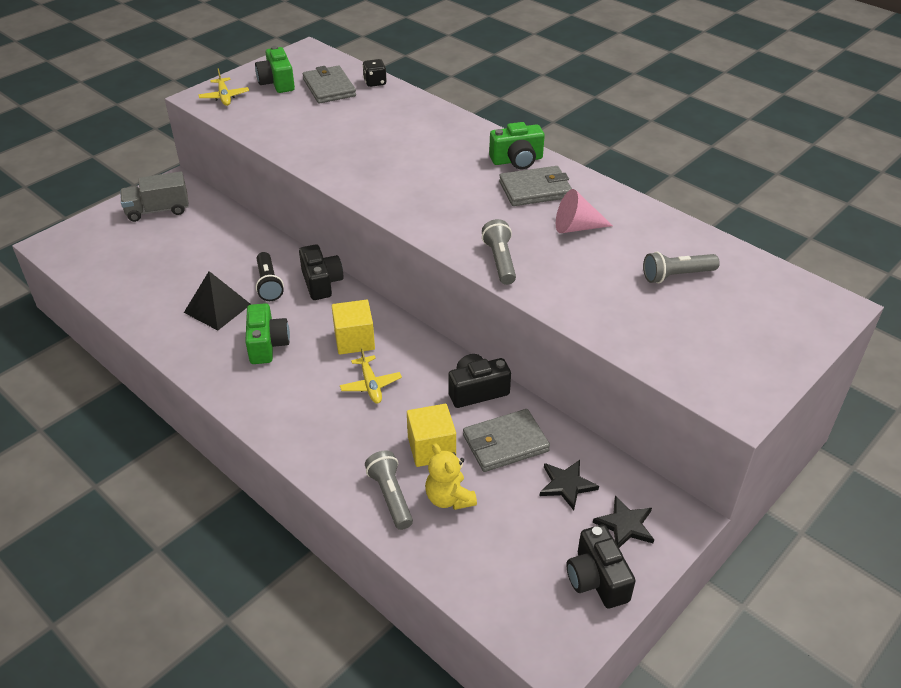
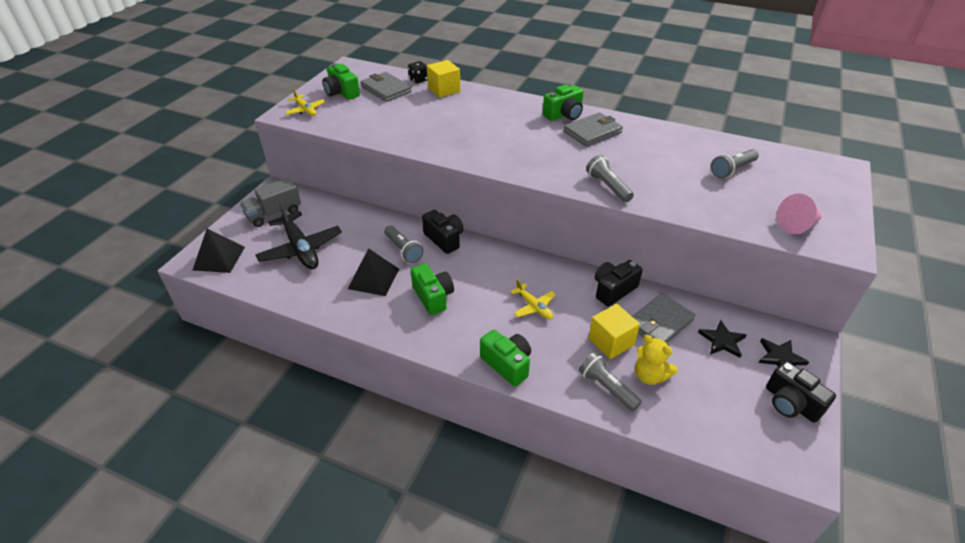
camera: 20 degrees left, 0 degrees up
black flashlight [256,252,284,301] -> grey flashlight [384,226,424,263]
yellow cube [332,300,375,355] -> yellow cube moved to [427,60,461,98]
pink cone [556,189,613,233] -> pink cone moved to [777,193,822,234]
none -> black pyramid [193,228,245,273]
none -> black plane [255,201,342,269]
none -> green camera [480,330,531,386]

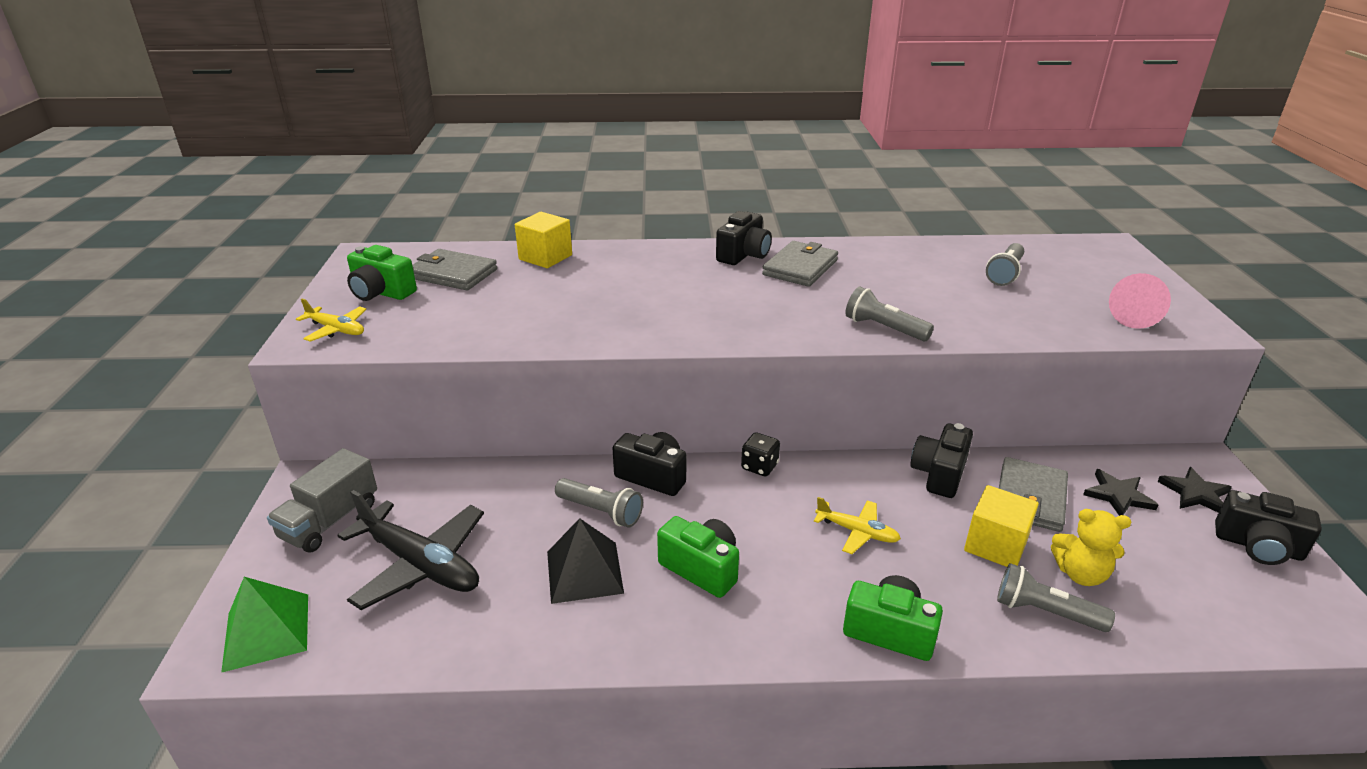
camera: 25 degrees left, 10 degrees down
black pyramid [193,228,245,273] -> green pyramid [221,577,308,673]
black dice [408,61,427,84] -> black dice moved to [741,433,780,476]
green camera [543,84,583,121] -> black camera [716,211,772,265]

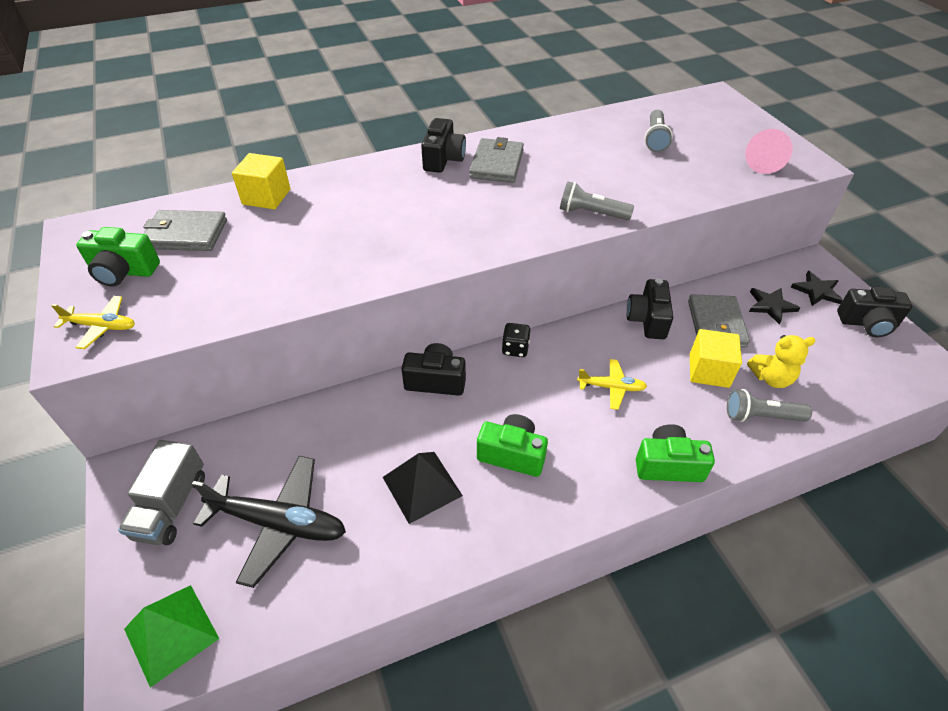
camera: 20 degrees left, 15 degrees up
grey flashlight [555,478,643,528] -> none

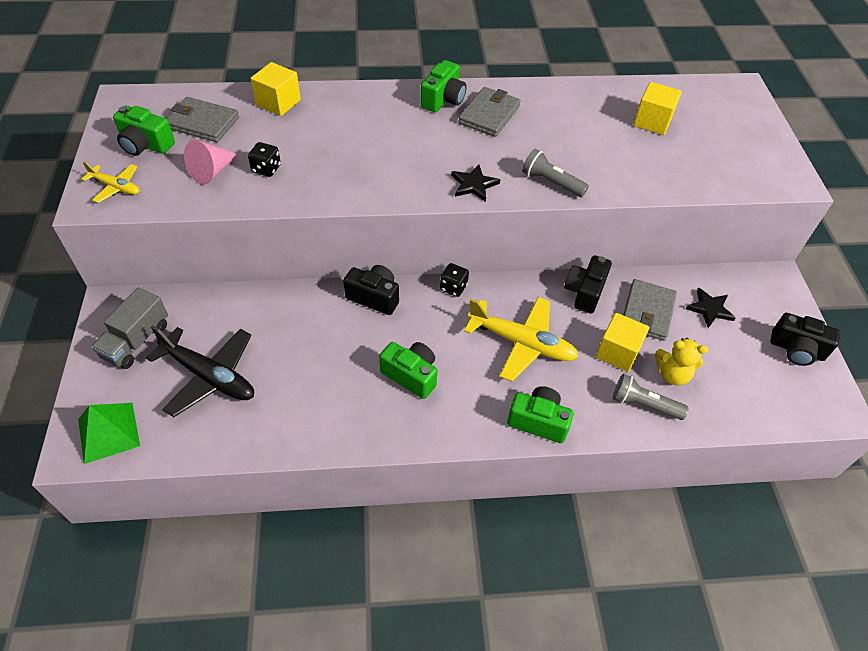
camera: 15 degrees right, 5 degrees up
black pyramid [383,452,463,524] -> none
black camera [421,118,466,173] -> green camera [420,60,467,112]
yellow plane [577,359,647,410] -> yellow plane [464,297,579,382], size x1.87
grey flashlight [645,110,673,152] -> yellow cube [633,82,682,135]
pink cone [745,129,793,174] -> pink cone moved to [184,140,238,185]
black star [791,271,843,306] -> black star moved to [451,164,500,202]
none -> black dice [248,142,281,177]

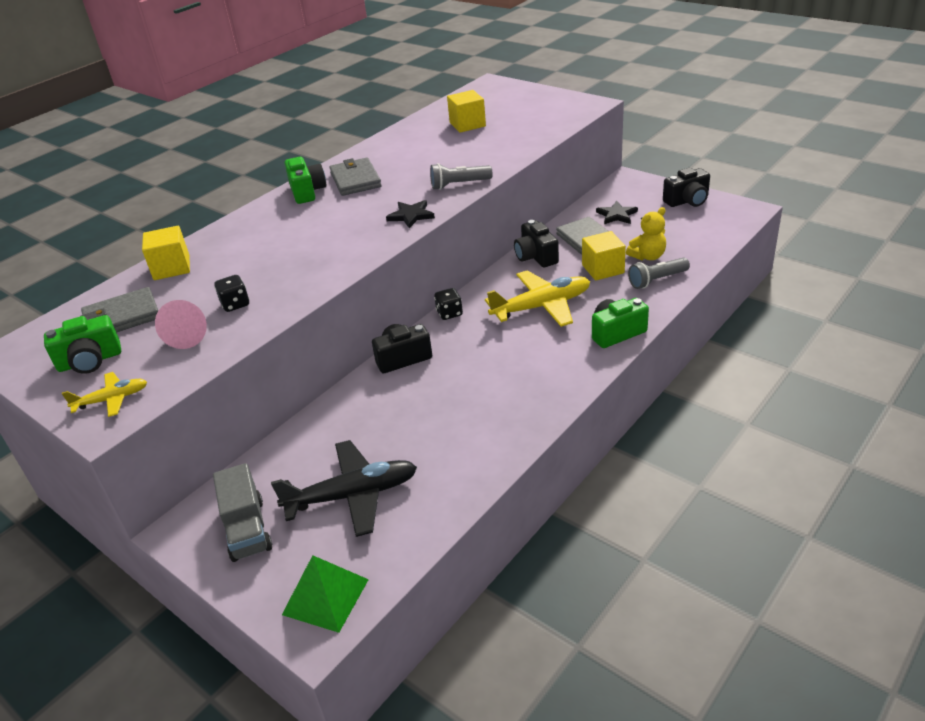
camera: 40 degrees left, 15 degrees down
green camera [379,342,437,399] -> none

